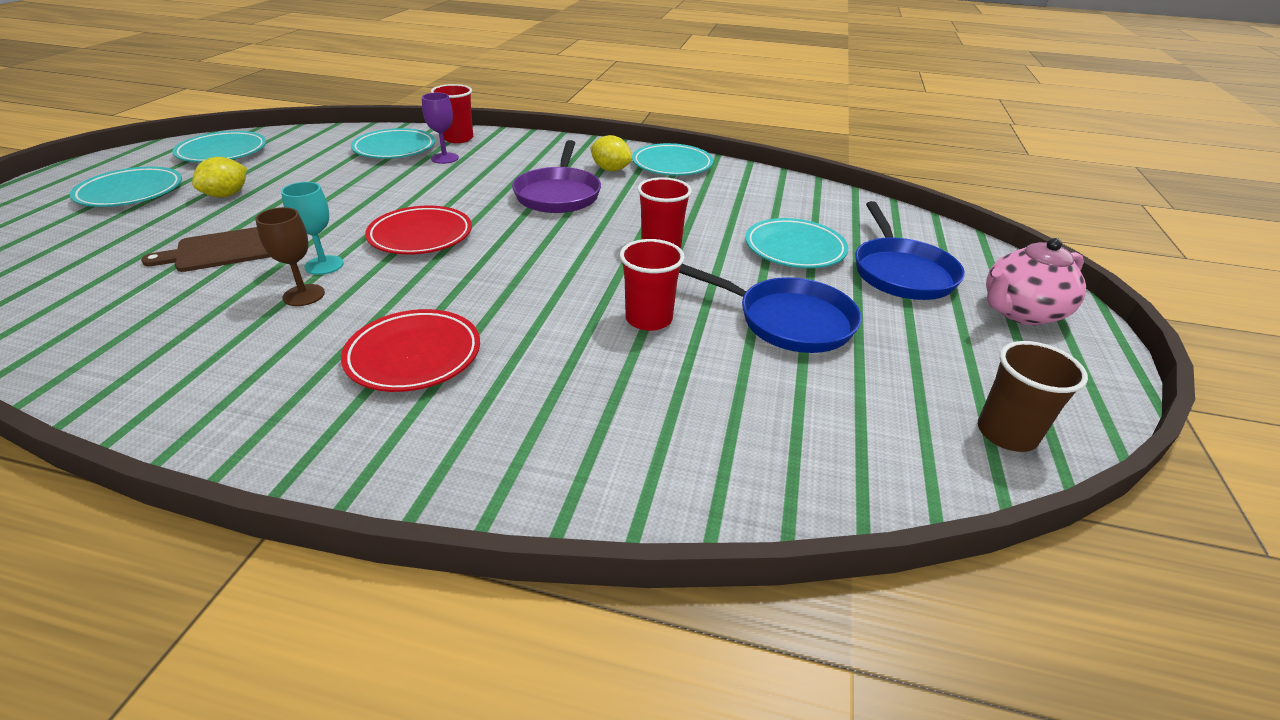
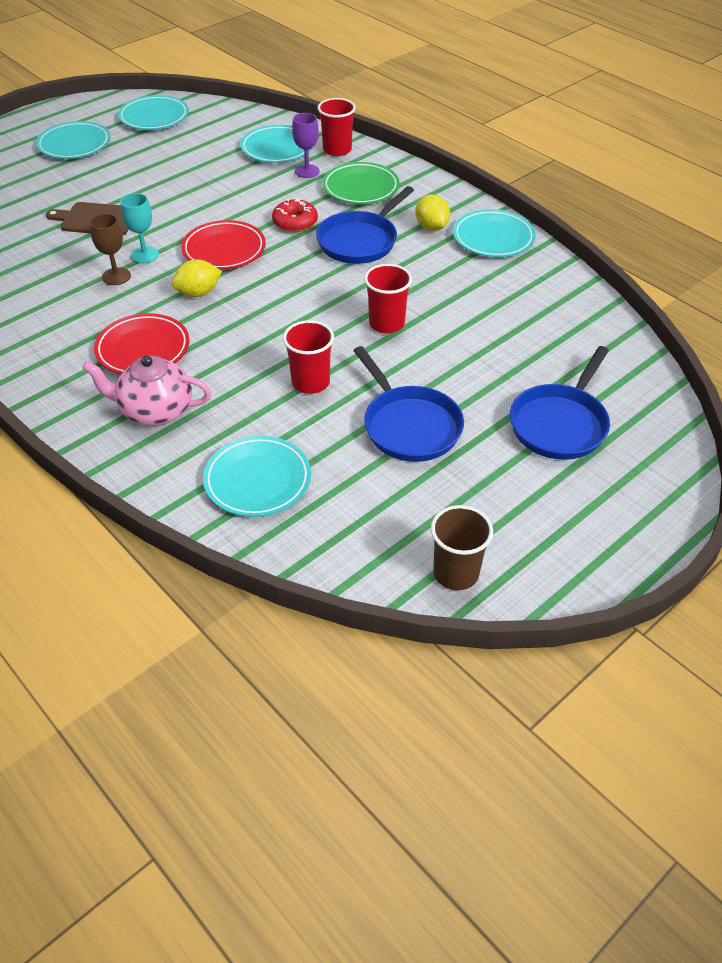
camera: 35 degrees right, 10 degrees up
yellow lemon [192,157,247,198] -> yellow lemon moved to [171,259,222,297]
purple pan [512,140,601,213] -> blue pan [316,186,414,264]
turquoise plate [745,218,848,268] -> turquoise plate moved to [203,436,311,517]
pink teapot [986,238,1086,325] -> pink teapot moved to [82,356,211,426]
none -> red donut [272,199,318,232]
none -> green plate [322,162,400,204]

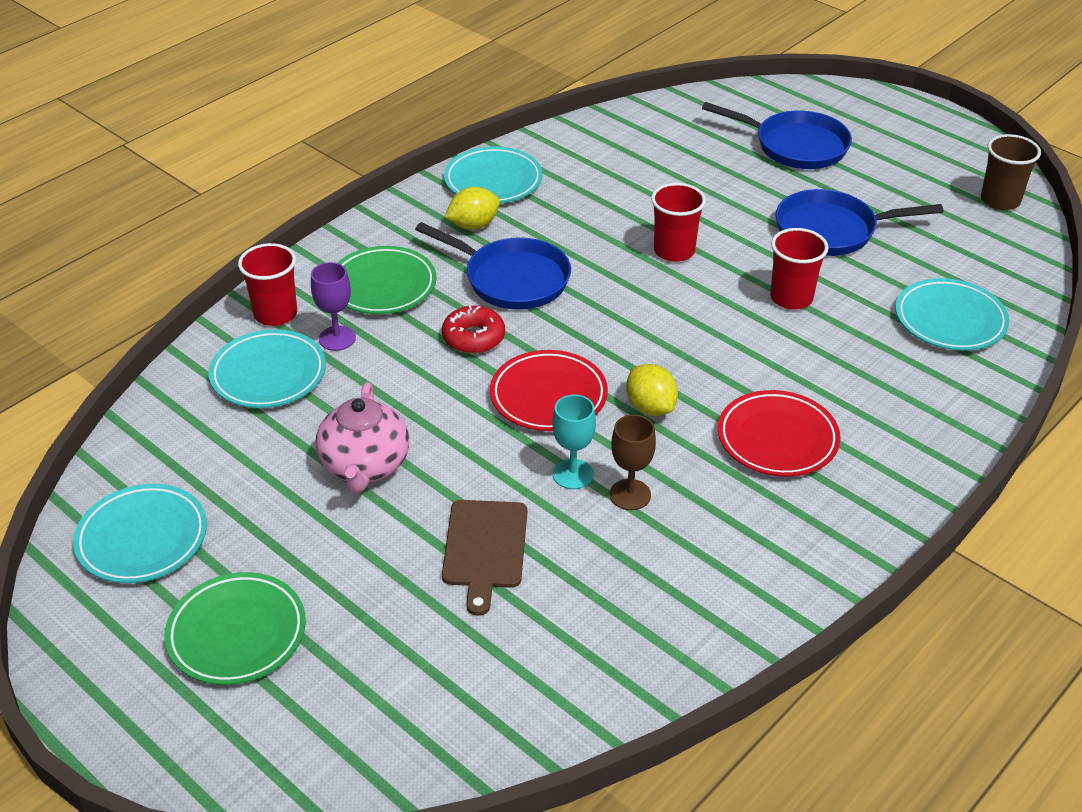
camera: 95 degrees left, 5 degrees down
turquoise plate [36,121,111,159] -> green plate [164,572,306,685]
pink teapot [82,356,211,426] -> pink teapot moved to [316,382,409,493]
blue pan [353,346,464,462] -> blue pan turned 150 degrees counterclockwise [776,189,943,256]

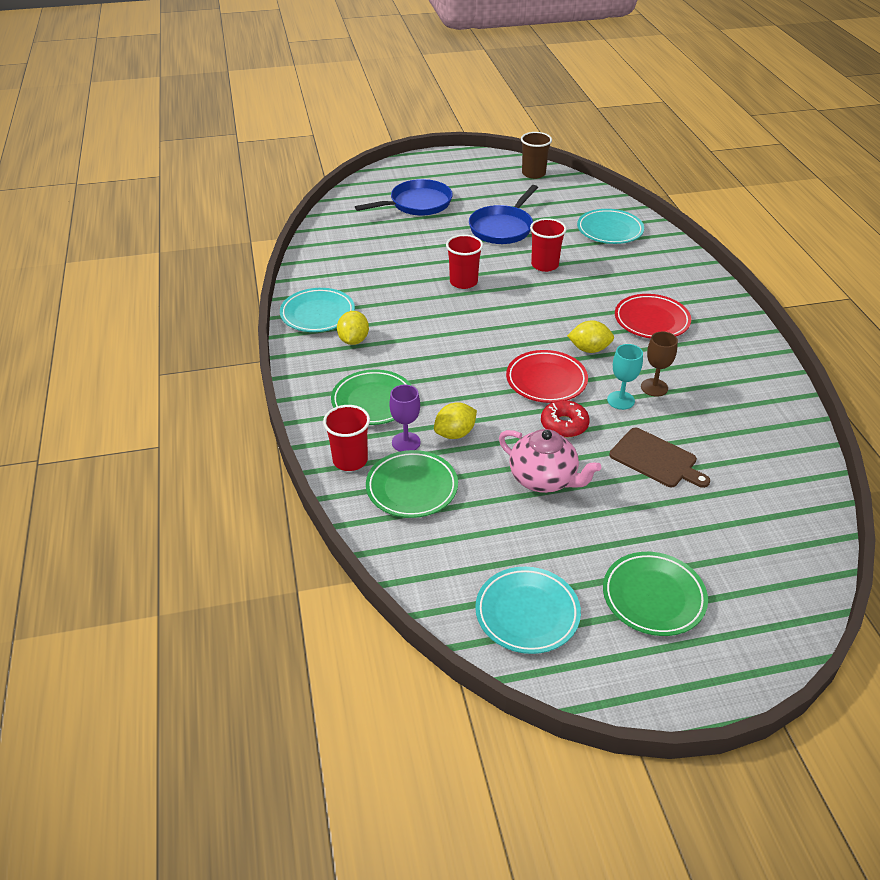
camera: 55 degrees left, 0 degrees up
turquoise plate [209,329,326,408] -> green plate [366,450,458,518]
blue pan [415,222,571,310] -> none
red donut [442,305,505,354] -> red donut moved to [541,400,590,438]
none -> yellow lemon [434,402,477,439]

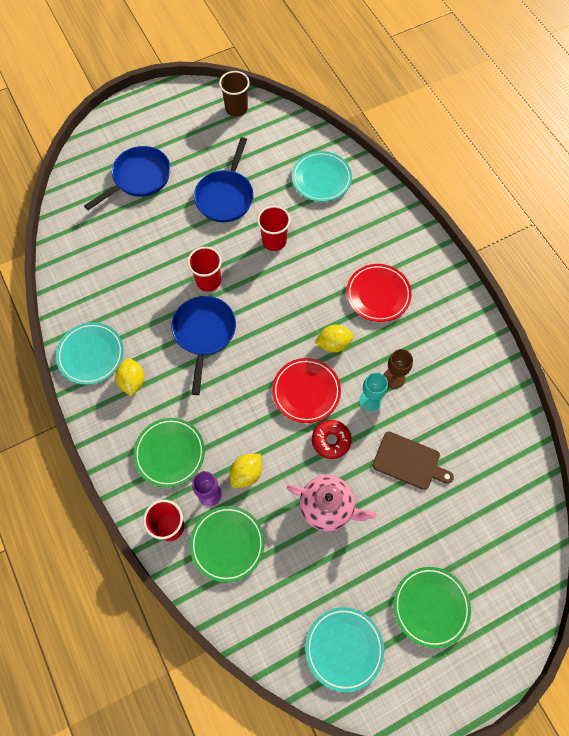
camera: 15 degrees left, 25 degrees up
none -> blue pan [171,296,236,395]

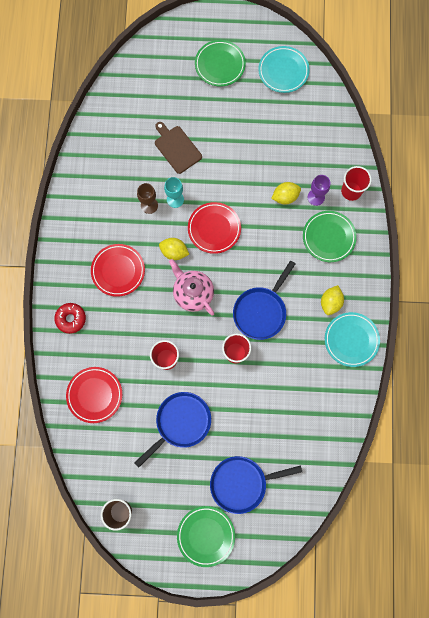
camera: 150 degrees left, 10 degrees up
green plate [190,506,265,583] -> green plate moved to [177,506,235,567]
pink teapot [287,475,376,531] -> pink teapot moved to [169,259,214,315]
turquoise plate [292,151,352,202] -> red plate [66,367,122,423]
red donut [312,420,352,459] -> red donut moved to [54,303,86,334]

